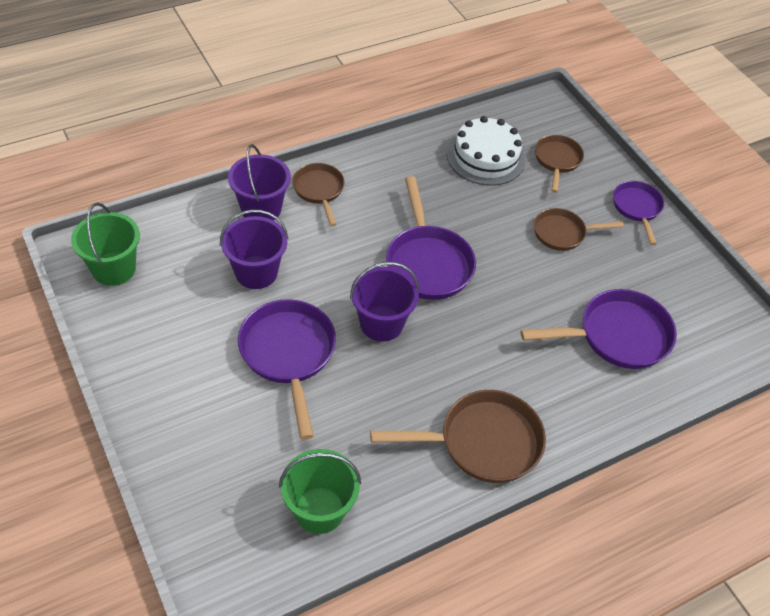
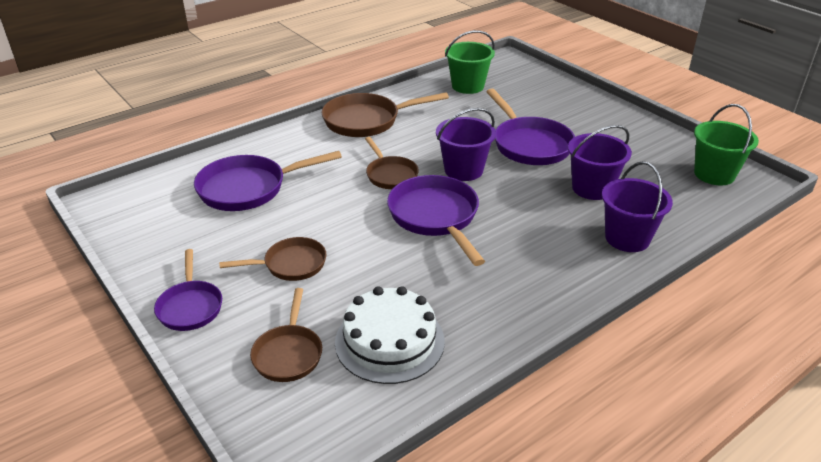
camera: 175 degrees right, 15 degrees down
brown pan [292,163,345,226] -> brown pan moved to [365,137,419,189]

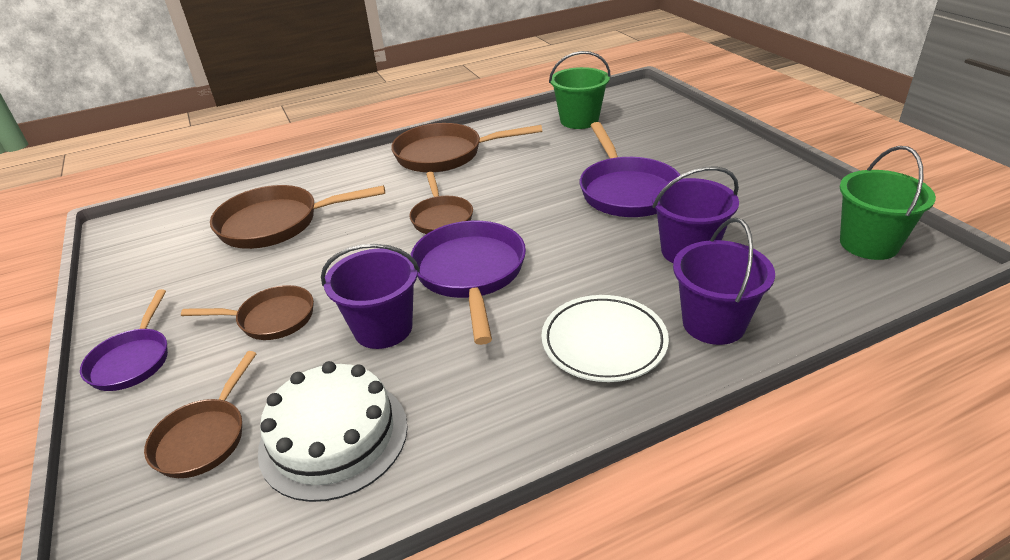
camera: 15 degrees right, 0 degrees up
purple pan [194,151,342,211] -> brown pan [210,185,385,249]
purple bucket [436,108,496,181] -> purple bucket moved to [321,244,420,349]
none -> white plate [541,295,669,382]

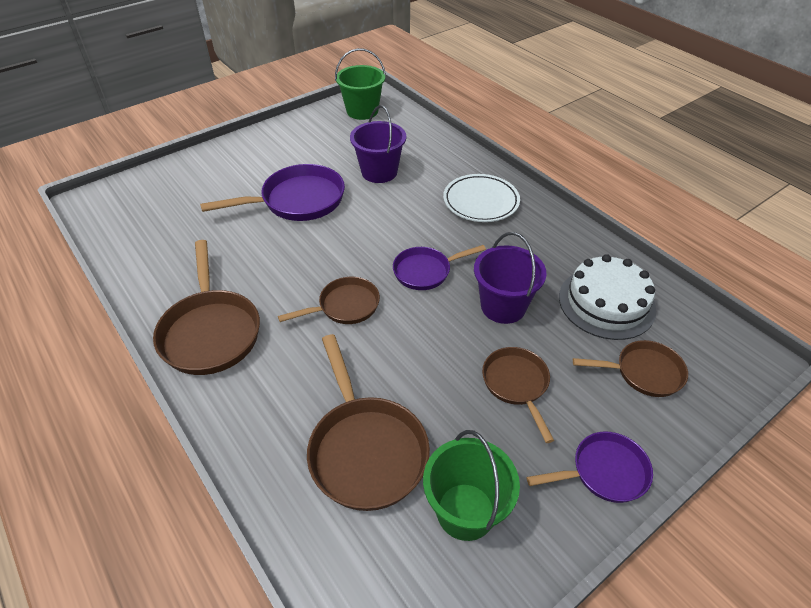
camera: 105 degrees left, 10 degrees up
purple pan [410,221,526,345] -> purple pan [393,245,486,290], size x0.62
green bucket [549,51,611,129] -> green bucket moved to [423,430,520,541]
purple bucket [673,218,775,345] -> none

